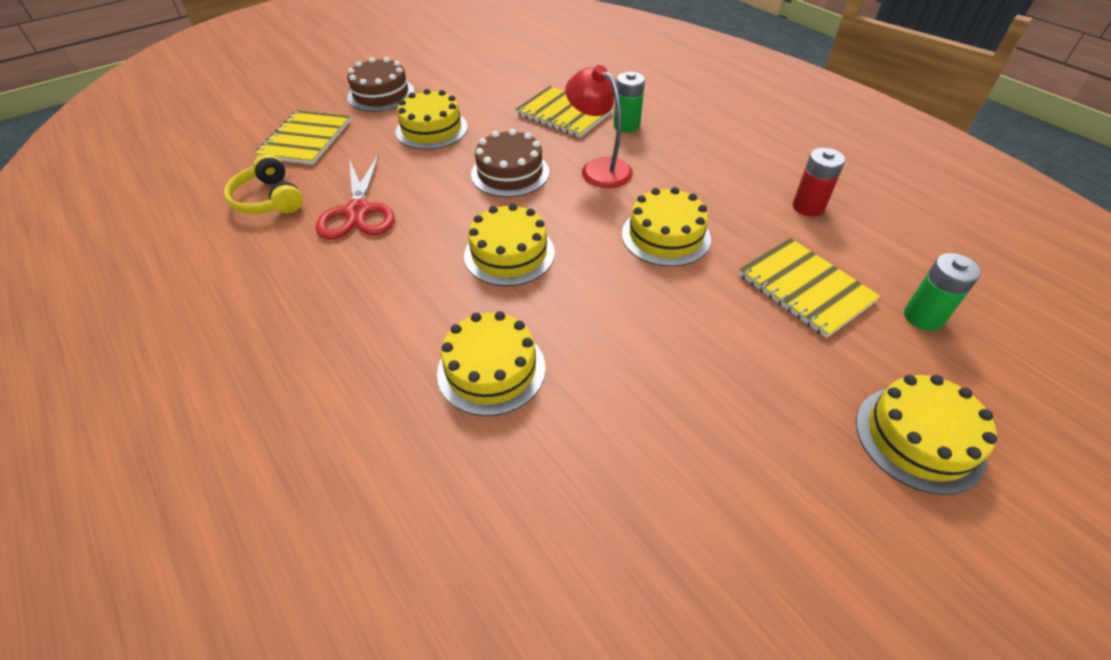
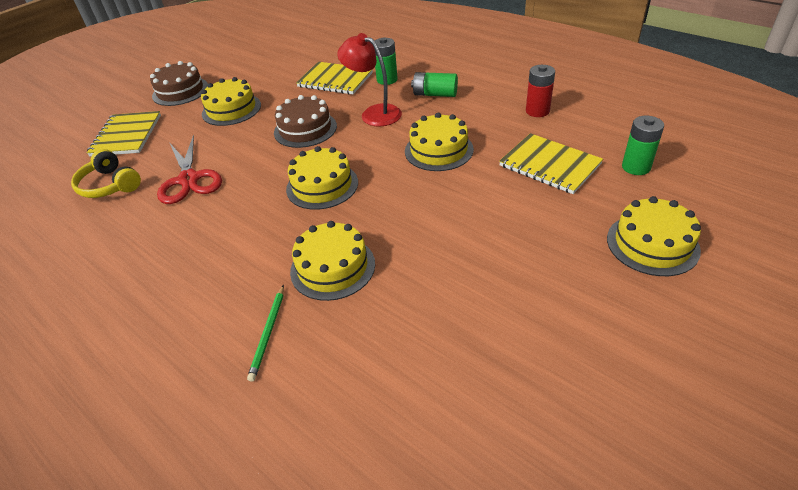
camera: 10 degrees left, 5 degrees down
none -> green pencil [247,285,284,382]
none -> green battery [411,72,458,97]

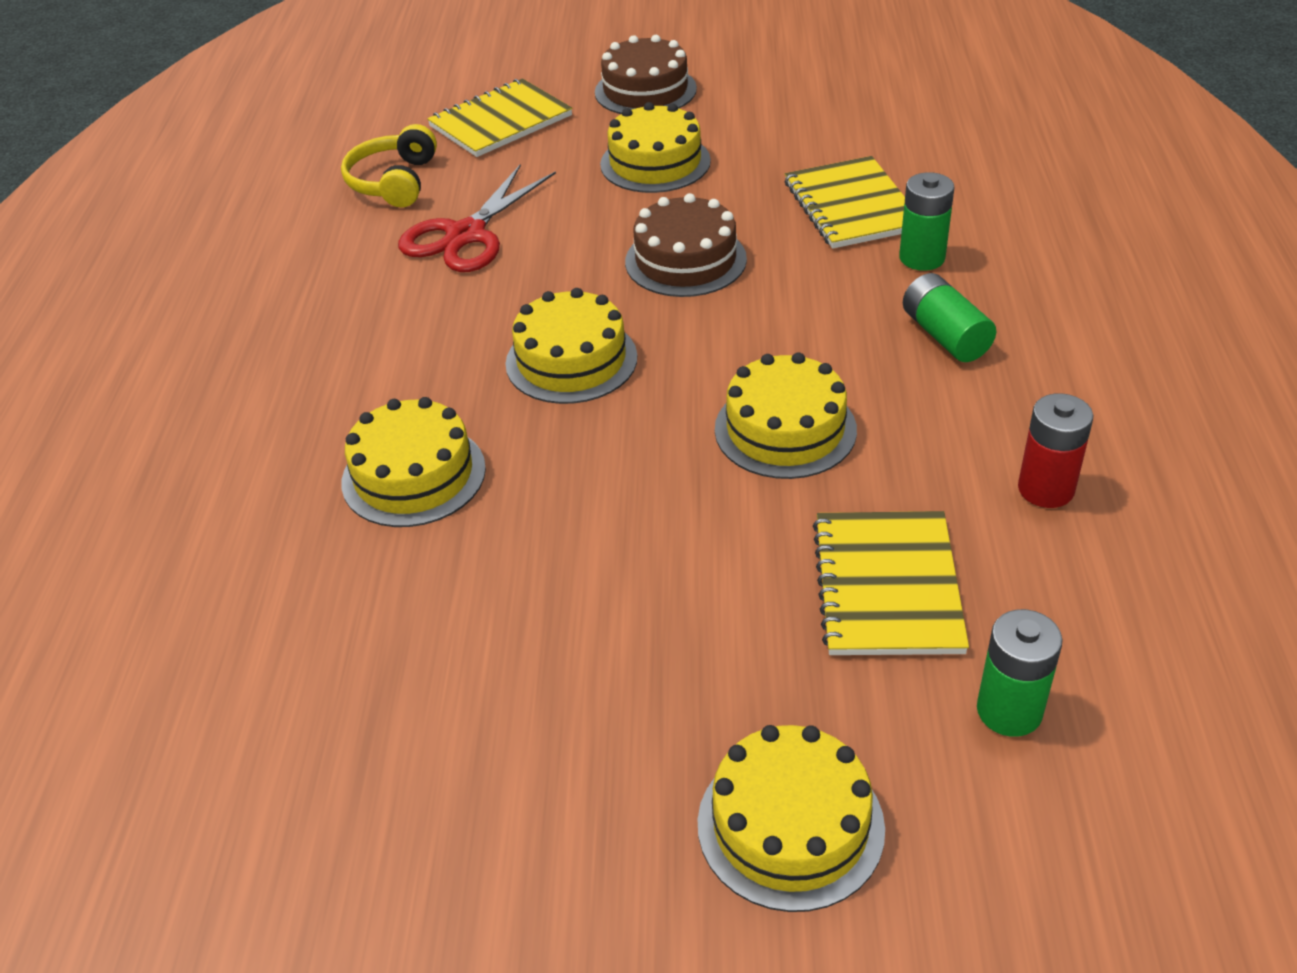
camera: 50 degrees right, 0 degrees up
green pencil [247,285,284,382] -> none
red lamp [337,33,402,127] -> none

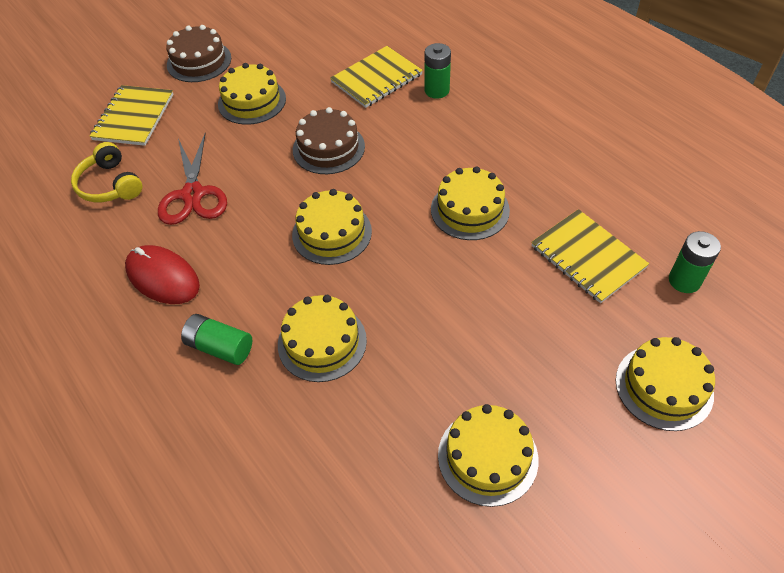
camera: 40 degrees left, 10 degrees up
yellow notebook [785,156,905,249] -> yellow notebook turned 75 degrees counterclockwise [330,46,423,108]
green battery [903,273,996,362] -> green battery moved to [181,314,252,365]
red battery [1018,393,1093,508] -> none
none -> red mouse [125,245,200,304]
none -> yellow cake [438,404,538,507]

